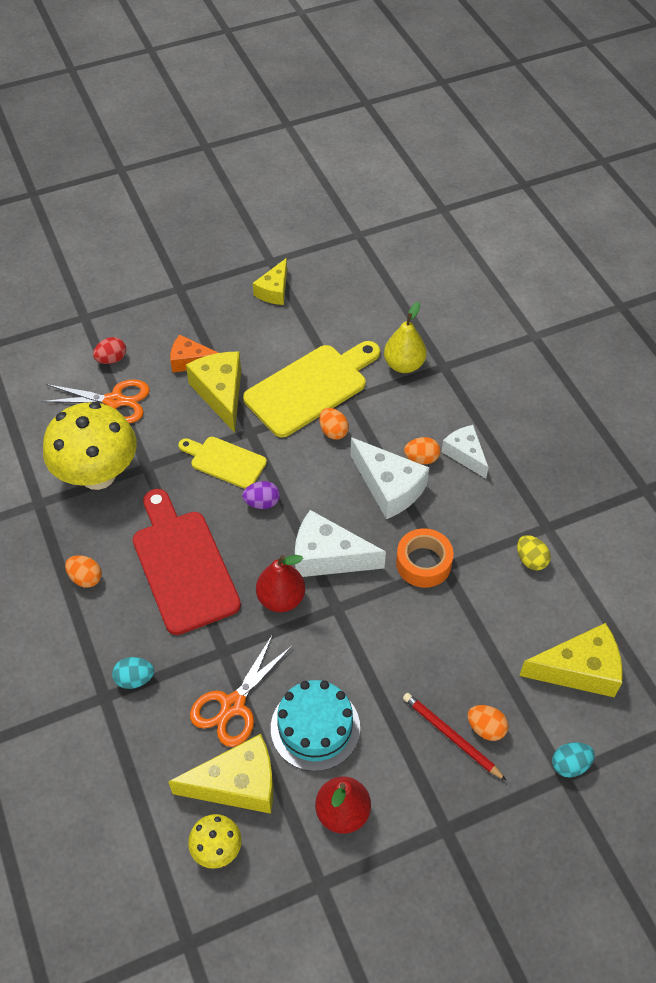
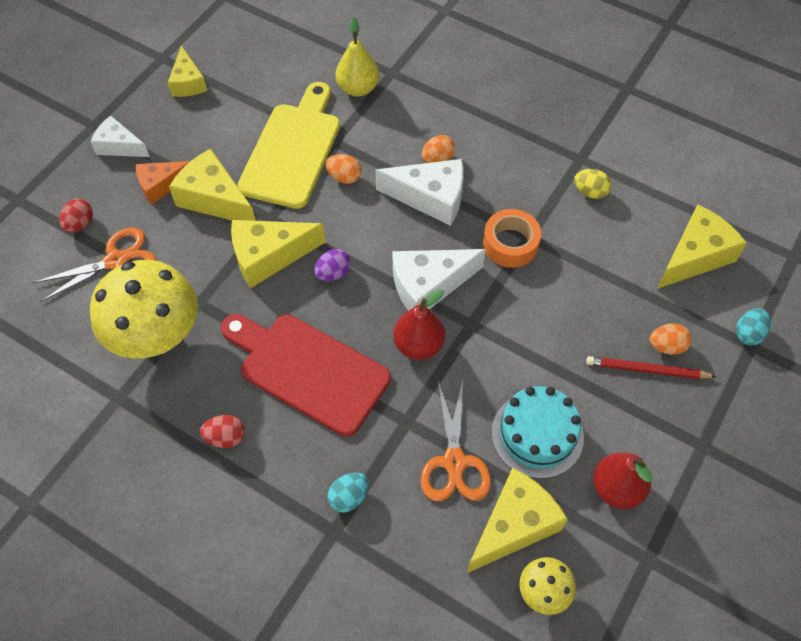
camera: 35 degrees left, 5 degrees up
orange egg [65,555,102,588] -> red egg [200,415,245,448]
yellow cutting board [178,437,267,489] -> yellow cheese [231,220,326,288]
white cheese [442,425,489,479] -> white cheese moved to [91,116,149,157]

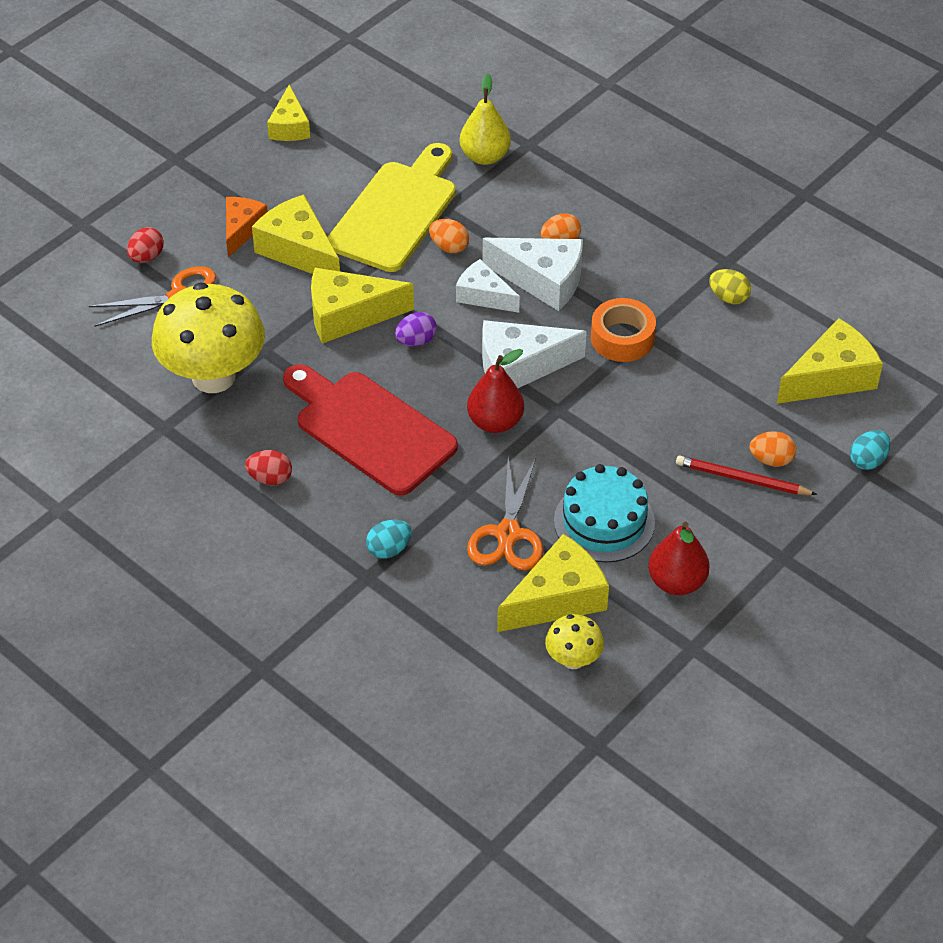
camera: 10 degrees right, 10 degrees down
white cheese [91,116,149,157] -> white cheese moved to [456,259,520,313]
orange cheese [136,161,190,205] -> orange cheese turned 120 degrees clockwise [226,197,268,257]

